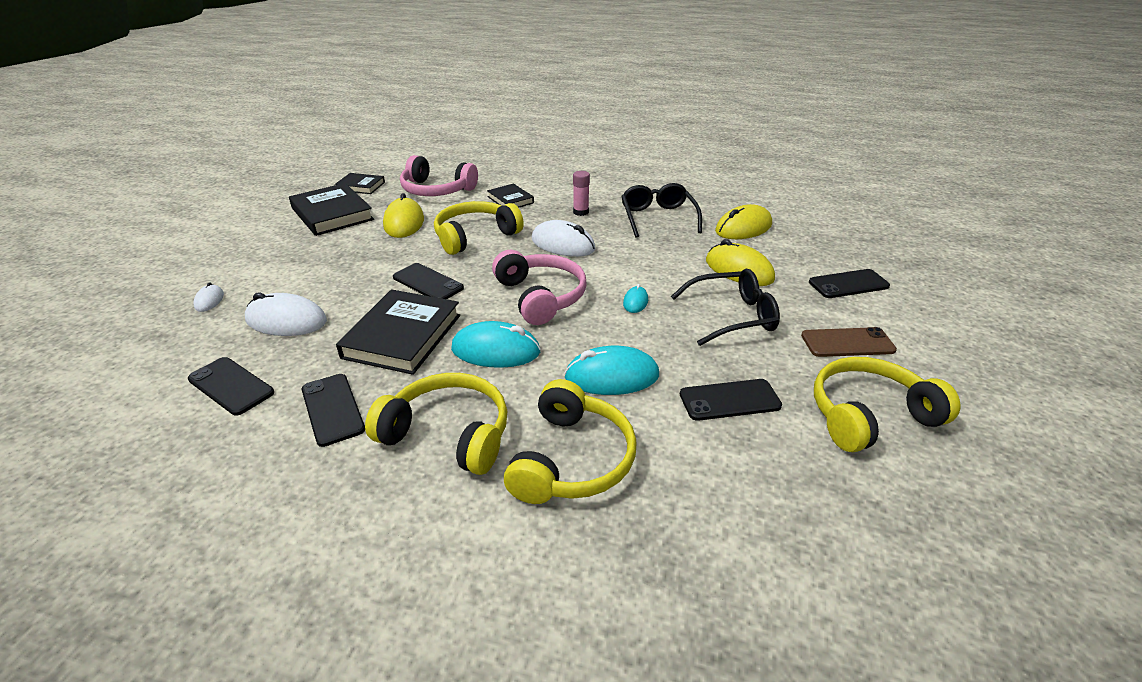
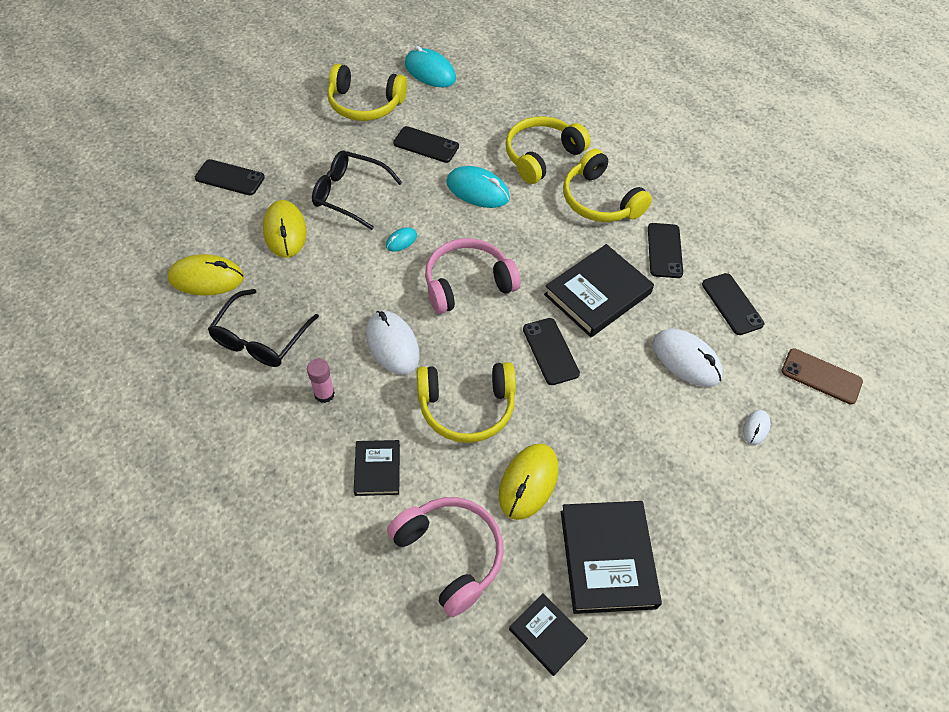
camera: 150 degrees left, 20 degrees up
turquoise mouse [451,321,541,368] -> turquoise mouse moved to [405,46,456,87]
pink headphones [492,250,587,325] -> pink headphones turned 60 degrees clockwise [425,238,521,314]
brown phone [801,327,897,357] -> brown phone moved to [781,348,863,405]

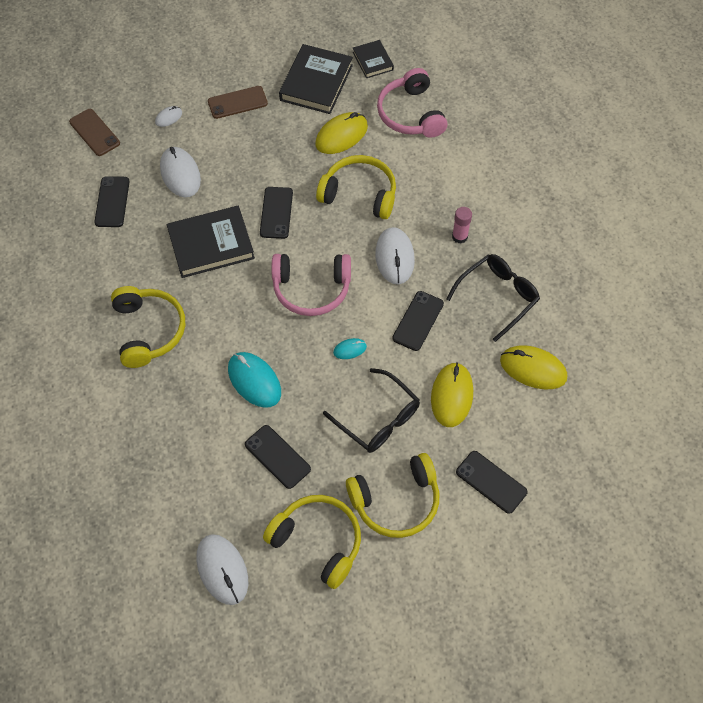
camera: 155 degrees left, 5 degrees up
black book [354,440,400,496] -> none
turquoise mouse [405,46,456,87] -> white mouse [196,534,248,605]
yellow headphones [505,116,591,184] -> yellow headphones moved to [346,453,439,538]
black phone [648,223,683,278] -> black phone moved to [392,291,444,351]
none -> brown phone [208,86,268,119]

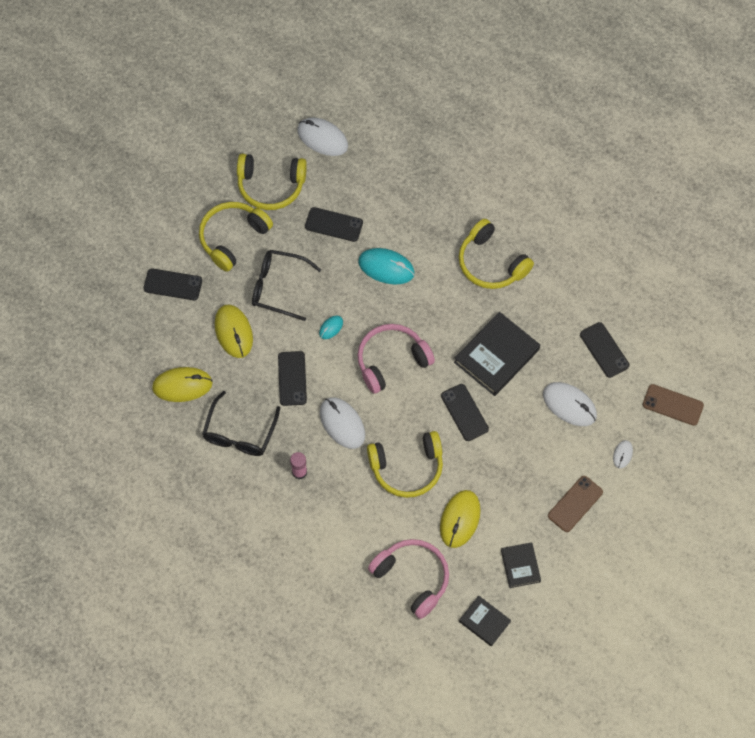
camera: 150 degrees right, 5 degrees up
black book [279,44,353,114] -> black book [501,542,541,588], size x0.56

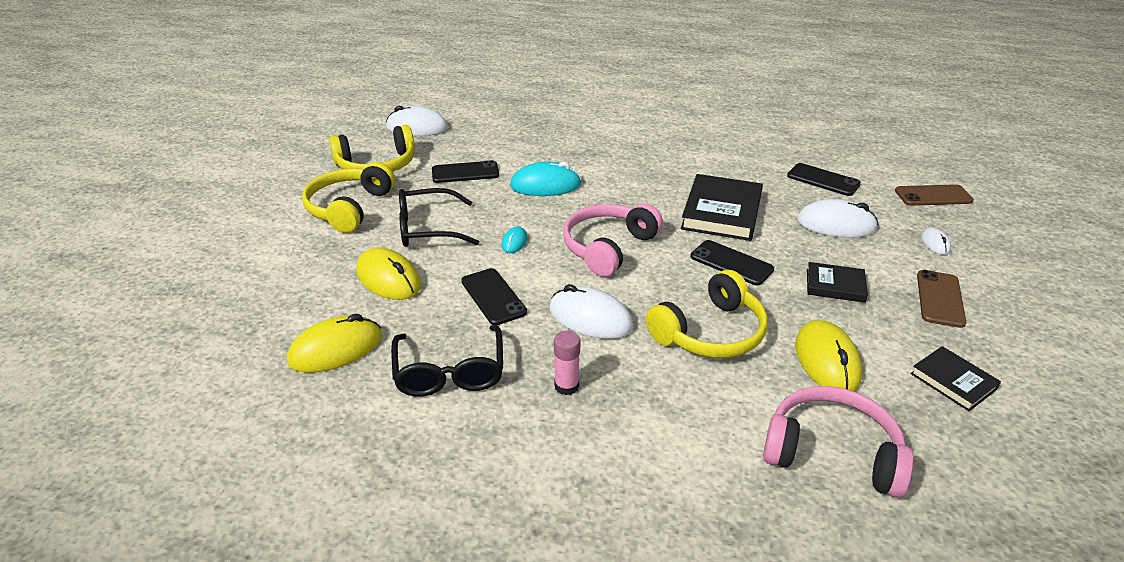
camera: 25 degrees left, 30 degrees down
black phone [144,269,202,300] -> none
yellow headphones [459,219,534,289] -> none
black book [459,596,511,646] -> black book moved to [807,262,868,303]

